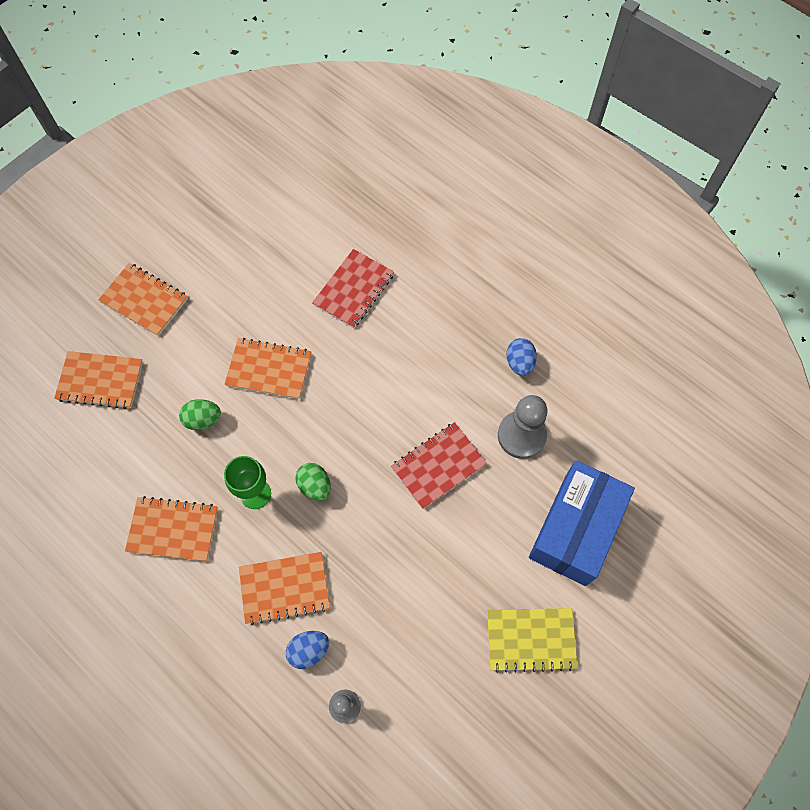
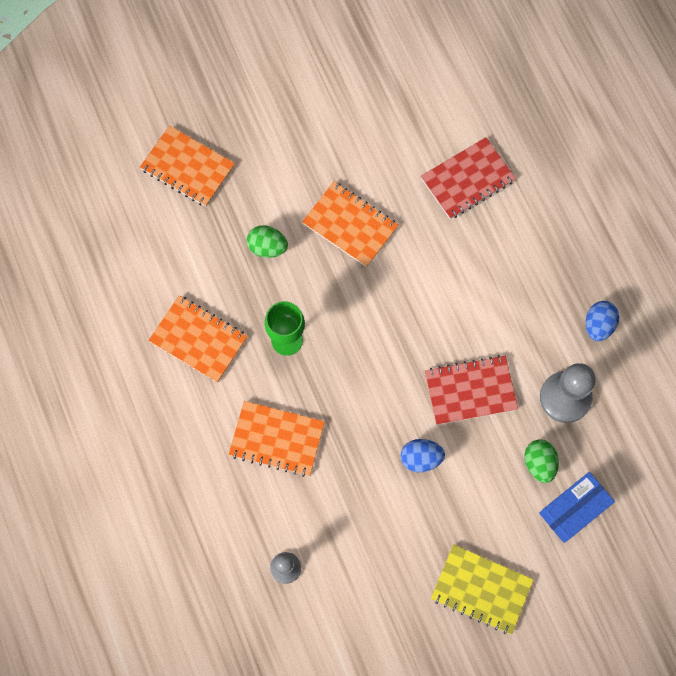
camera: 25 degrees right, 5 degrees up
orange notebook [98,263,188,336] -> none
blue egg [286,631,329,669] -> blue egg moved to [401,439,445,472]
green egg [295,463,331,501] -> green egg moved to [524,439,559,483]
blue box [529,460,635,586] -> blue box [539,472,615,543], size x0.59

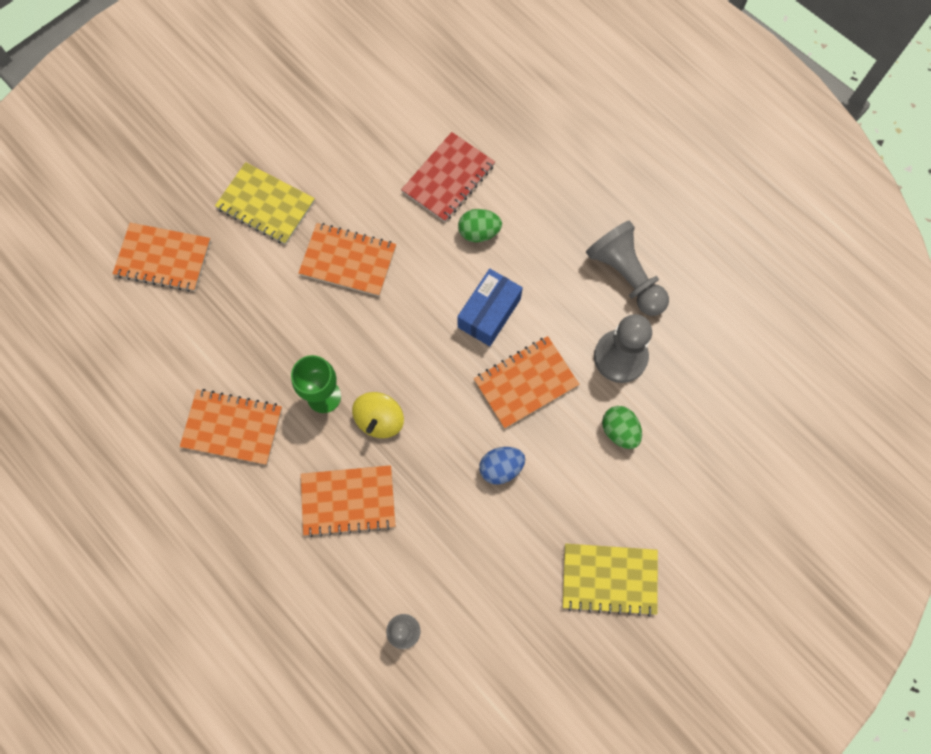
camera: 20 degrees left, 0 degrees up
green egg [247,225,288,258] -> green egg moved to [458,209,502,242]
red notebook [425,355,518,425] -> orange notebook [474,336,580,429]
blue box [539,472,615,543] -> blue box moved to [457,268,523,346]
blue egg [586,301,619,341] -> grey pawn [586,220,669,316]
none -> yellow notebook [215,162,315,245]
none -> yellow spinning top [352,392,404,438]

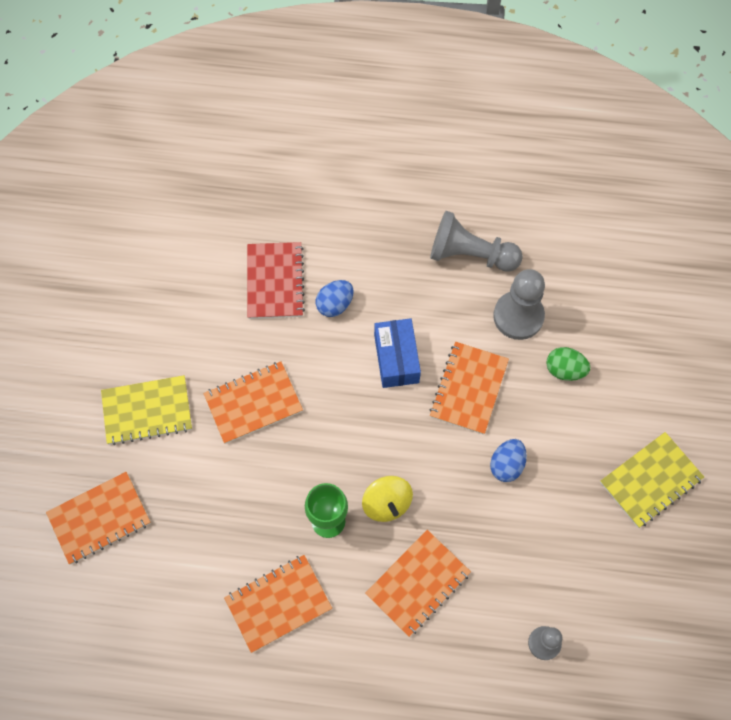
camera: 40 degrees left, 5 degrees down
green egg [458,209,502,242] -> blue egg [315,280,354,317]

